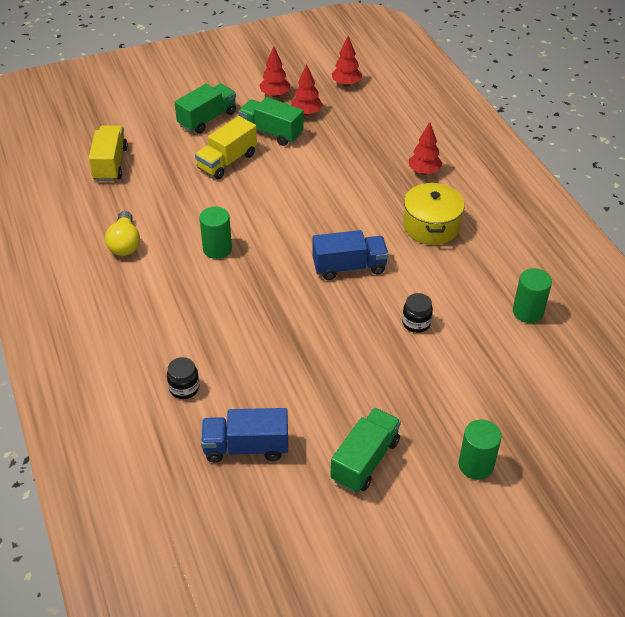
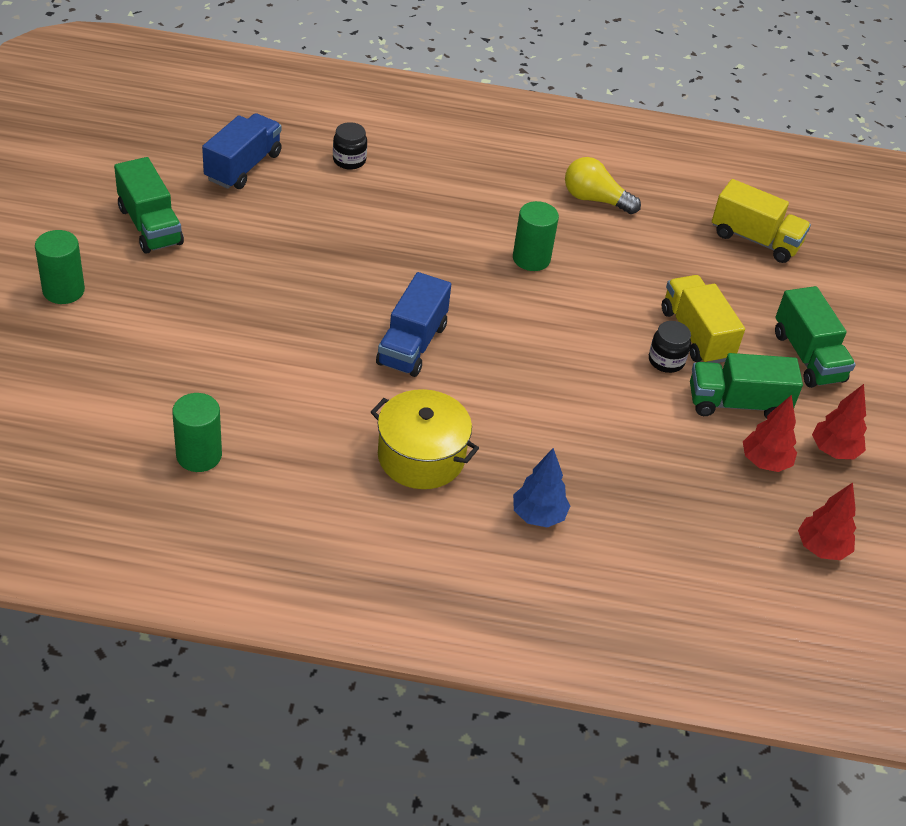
camera: 115 degrees right, 0 degrees up
green truck [238,97,304,146] -> green truck turned 150 degrees counterclockwise [690,353,803,419]
black jar [402,293,433,333] -> black jar moved to [649,321,691,373]
red tree [409,122,443,175] -> blue tree [513,448,570,528]

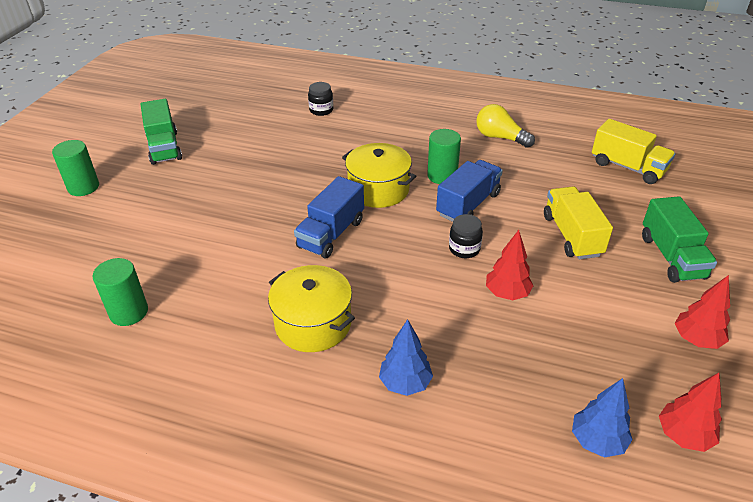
camera: 15 degrees right, 5 degrees down
blue truck [202,113,282,189] -> blue truck moved to [436,160,503,222]
black jar [649,321,691,373] -> black jar moved to [449,214,483,258]
green truck [690,353,803,419] -> none
red tree [743,395,797,472] -> red tree moved to [486,230,533,300]
none -> yellow pot [342,143,416,208]
none -> blue tree [572,378,633,457]

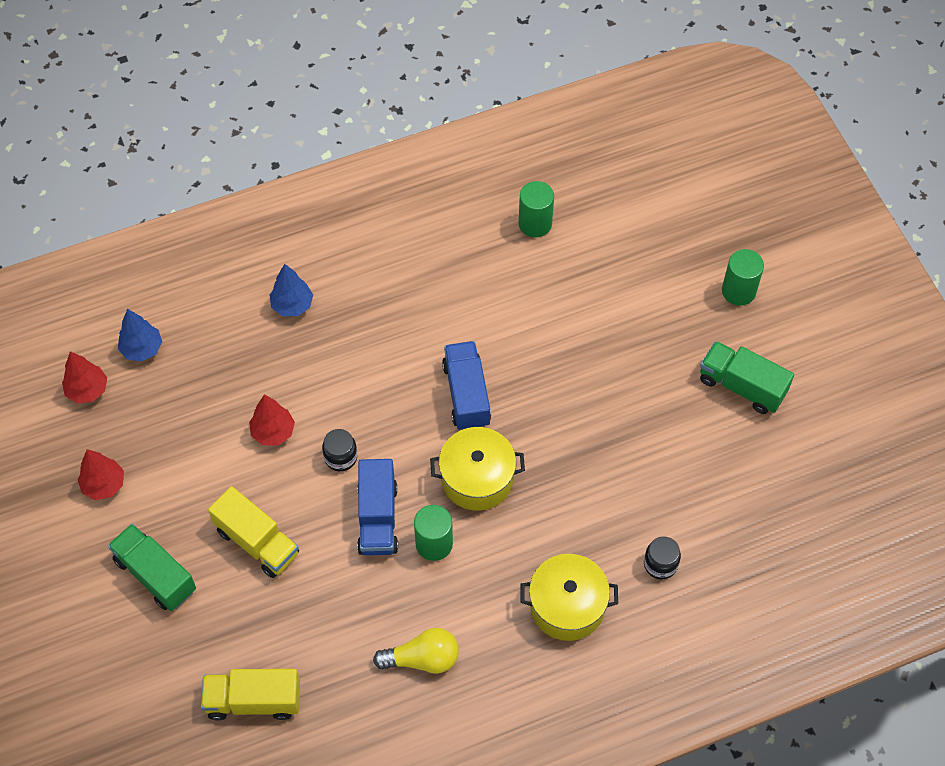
camera: 140 degrees right, 20 degrees up
yellow pot [268,265,355,352] -> yellow pot moved to [521,554,618,641]

